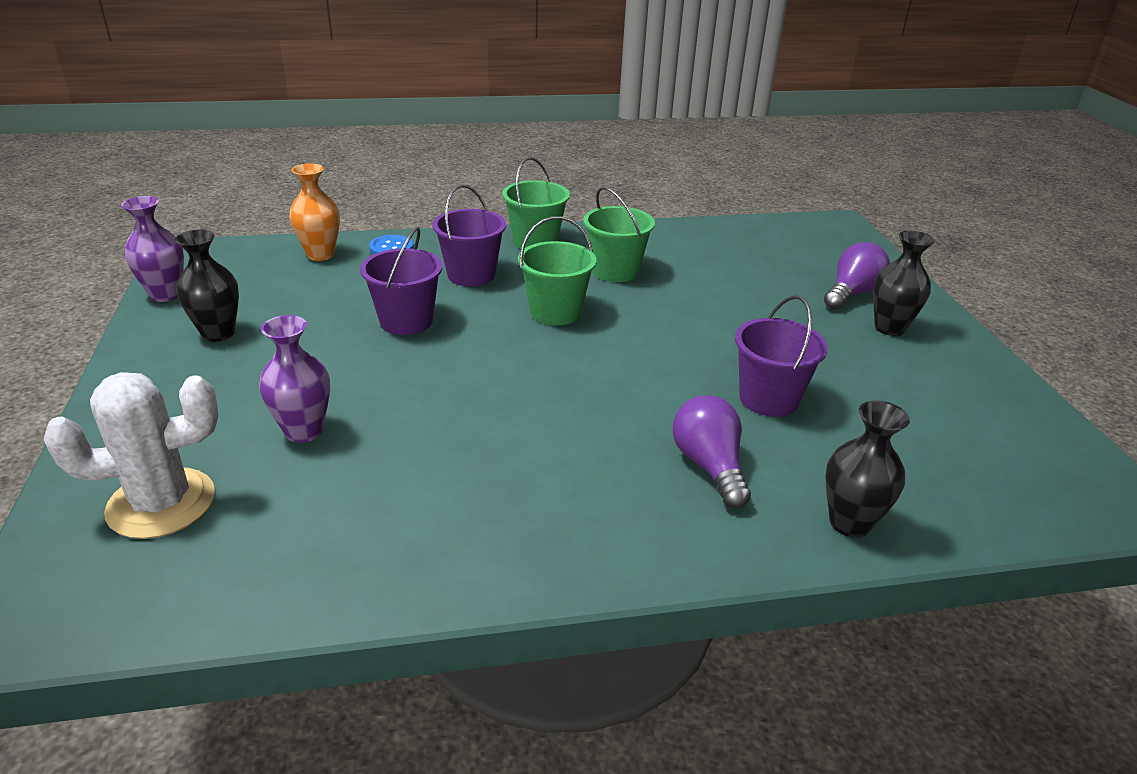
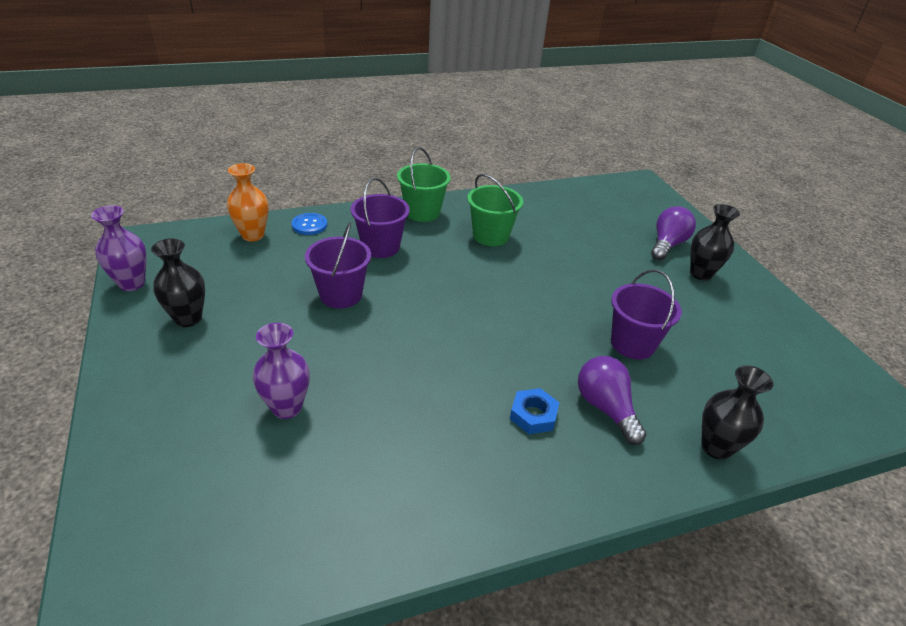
camera: 10 degrees left, 5 degrees up
white cactus [44,372,218,539] -> none
green bucket [518,216,597,325] -> none
none -> blue nut [510,388,560,434]

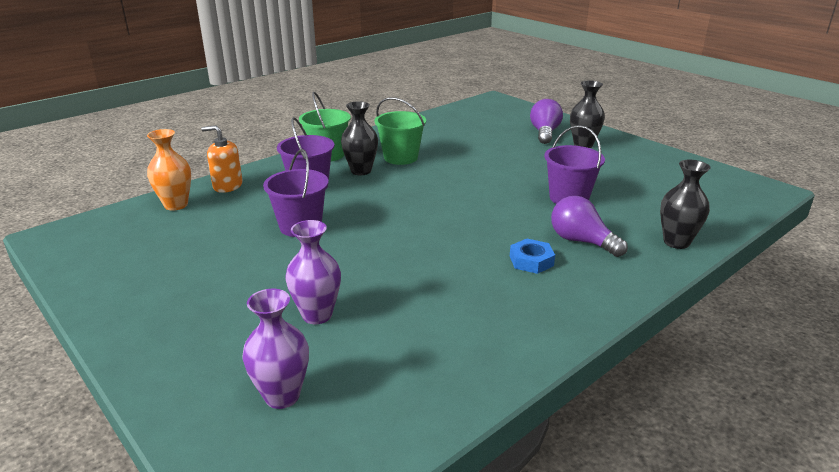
camera: 20 degrees left, 10 degrees down
purple vase [91,206,147,291] -> purple vase moved to [242,289,309,409]
black vase [151,238,205,327] -> black vase moved to [341,101,378,175]
blue button [292,213,327,235] -> orange soap dispenser [201,125,243,193]

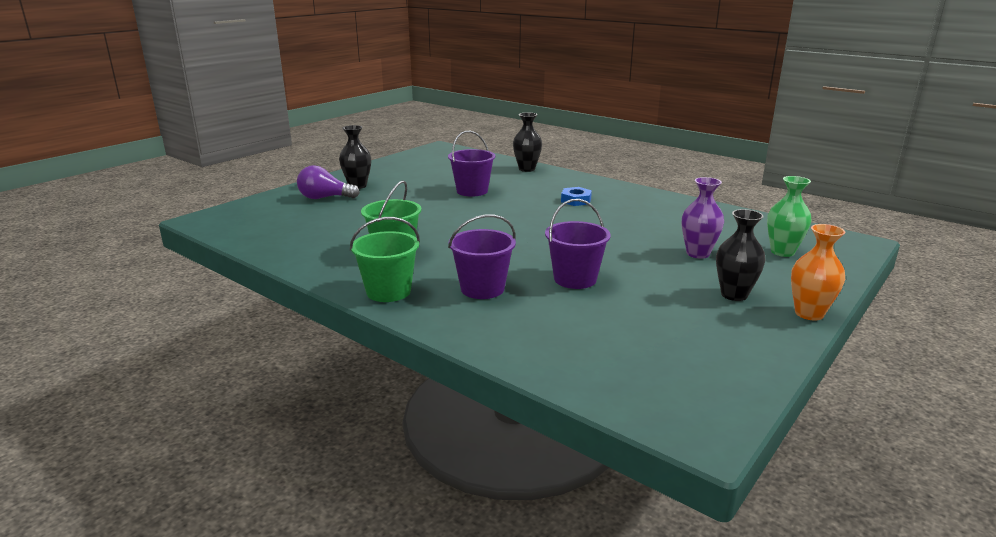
camera: 100 degrees left, 5 degrees down
orange vase [147,129,191,211] -> orange vase moved to [791,224,846,321]
orange soap dispenser [201,125,243,193] -> none
purple vase [242,289,309,409] -> green vase [767,176,812,257]
black vase [341,101,378,175] -> black vase moved to [716,209,765,301]
purple light bulb [551,196,628,257] -> none

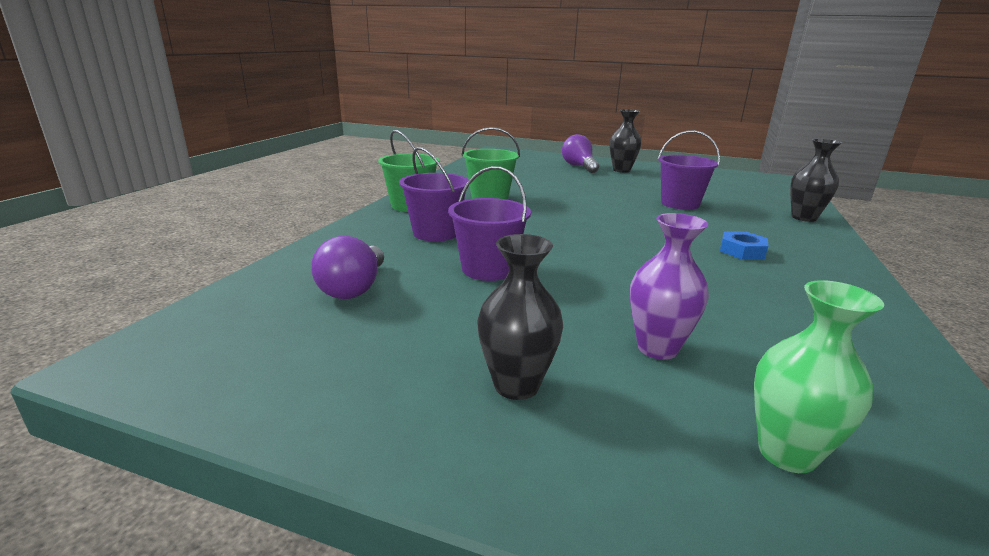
camera: 70 degrees right, 0 degrees up
orange vase [791,224,846,321] -> none
none -> purple light bulb [311,236,384,299]

